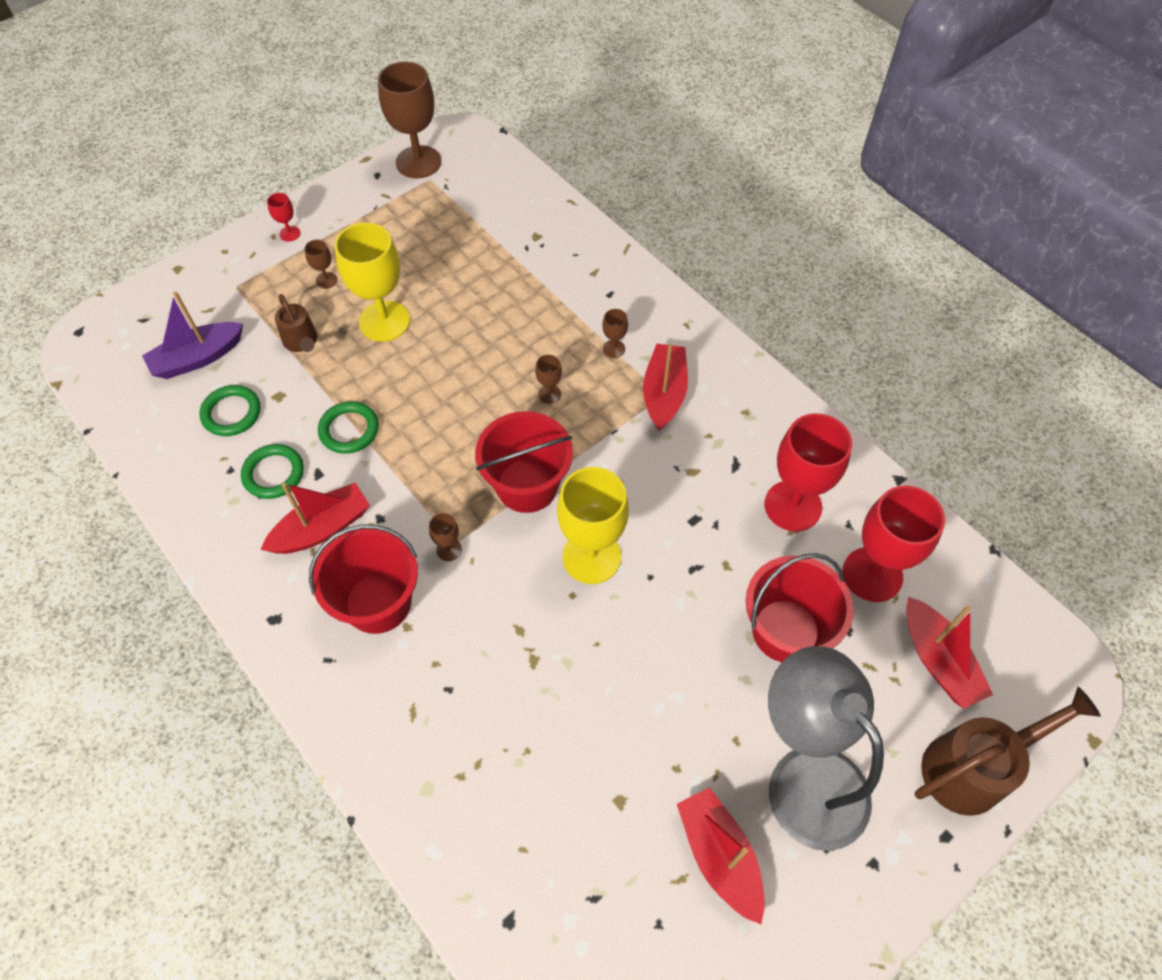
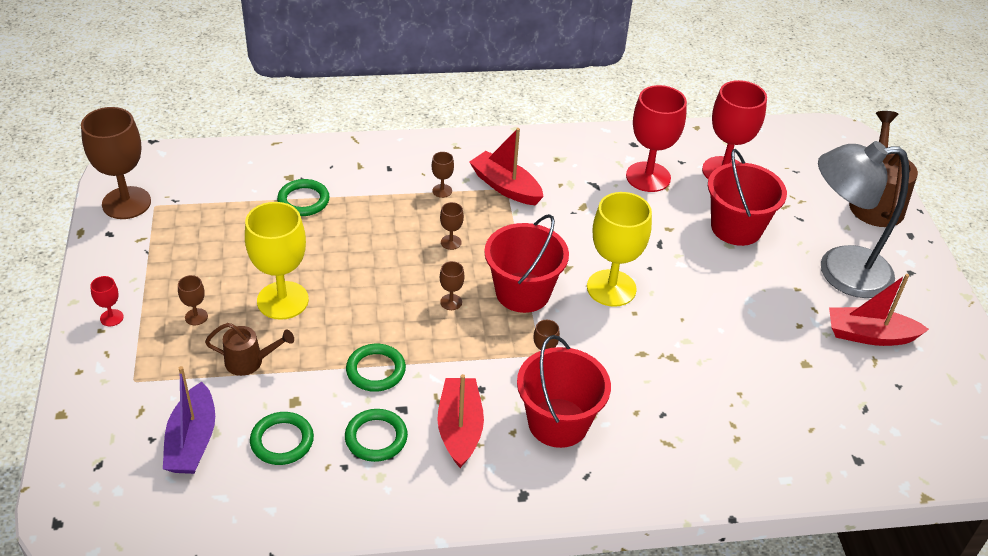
camera: 60 degrees left, 15 degrees down
red boat [906,597,993,709] -> none
none -> green ring [277,179,330,216]
none -> brown goblet [440,261,464,310]

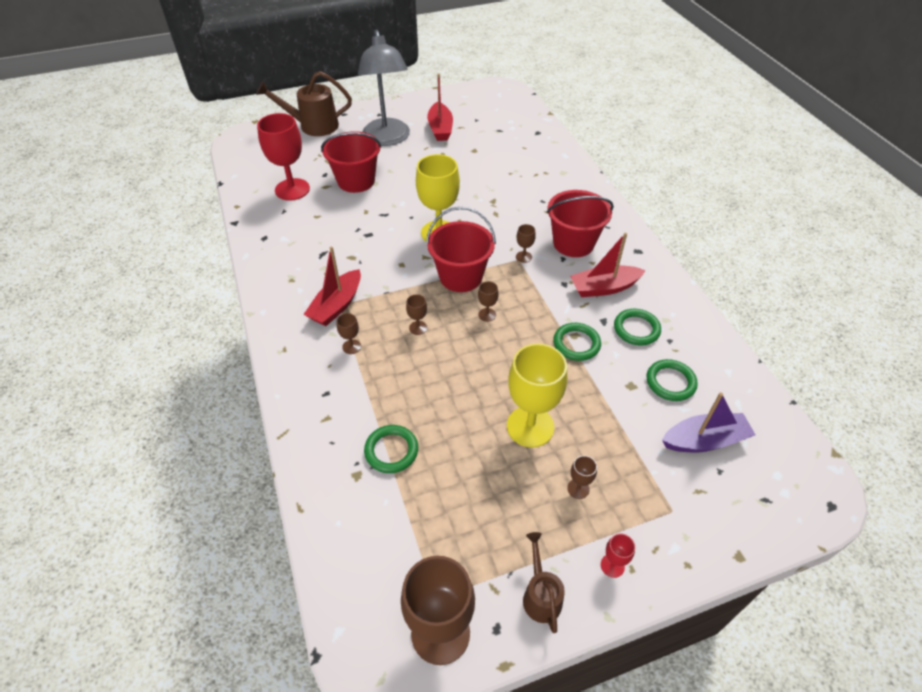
camera: 100 degrees left, 5 degrees up
brown watering can [205,323,294,376] -> brown watering can moved to [523,532,565,633]
red goblet [626,85,687,192] -> none

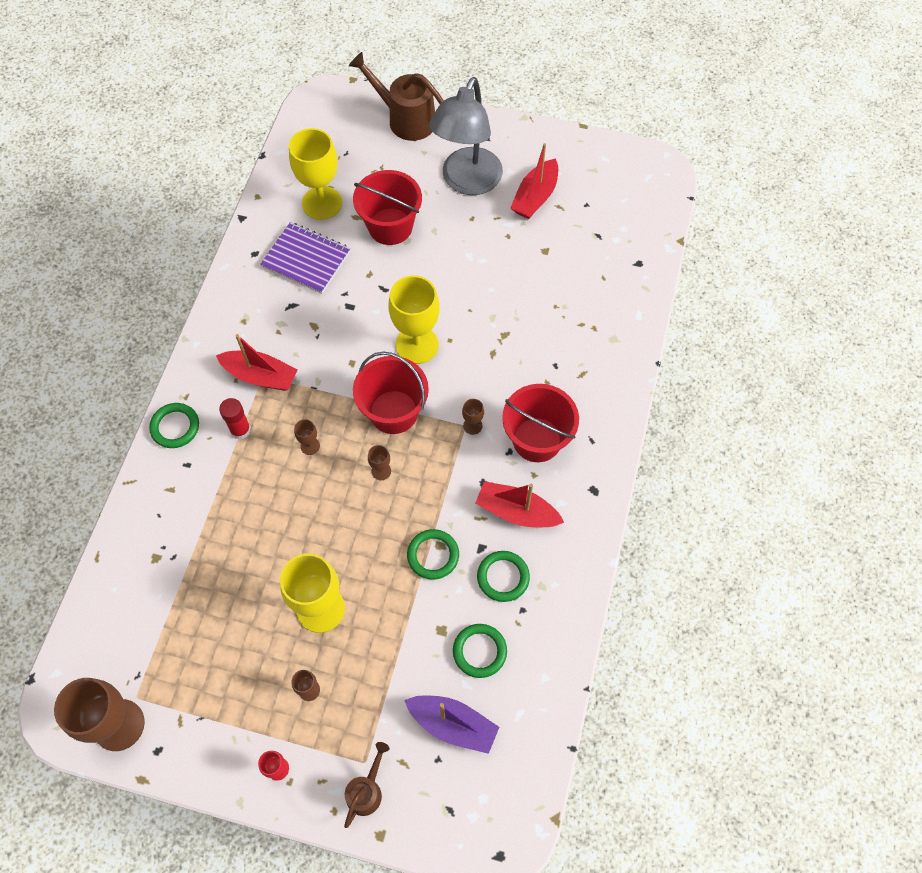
camera: 35 degrees right, 15 degrees up
red goblet [257,113,310,201] -> yellow goblet [289,128,342,220]
red boat [303,247,361,326] -> red boat turned 135 degrees counterclockwise [216,334,298,391]
brown goblet [337,313,361,354] -> red glue stick [219,398,251,439]
green ring [364,425,418,473] -> green ring moved to [149,403,199,448]
brown watering can [523,532,565,633] -> brown watering can moved to [344,742,389,828]
none -> purple notebook [260,222,350,294]

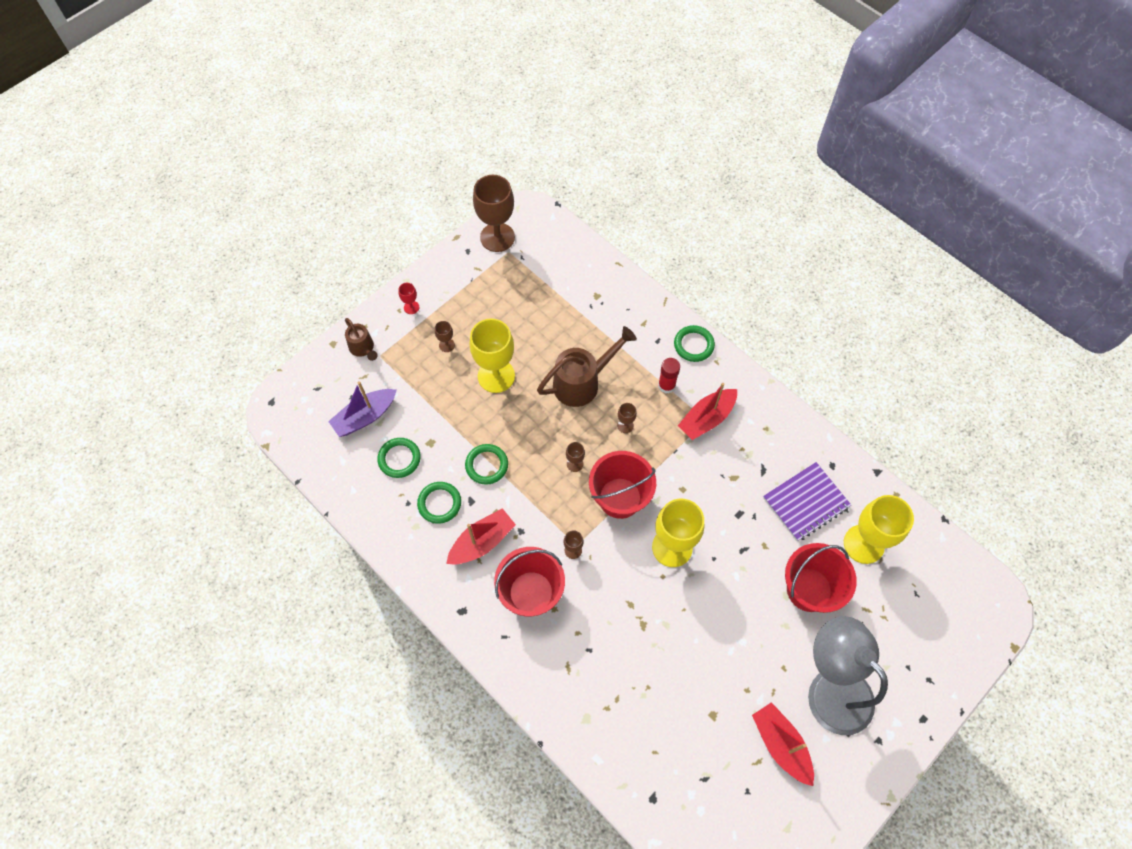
camera: 120 degrees right, 0 degrees up
brown watering can [349,52,444,141] -> brown watering can moved to [537,326,637,407]

